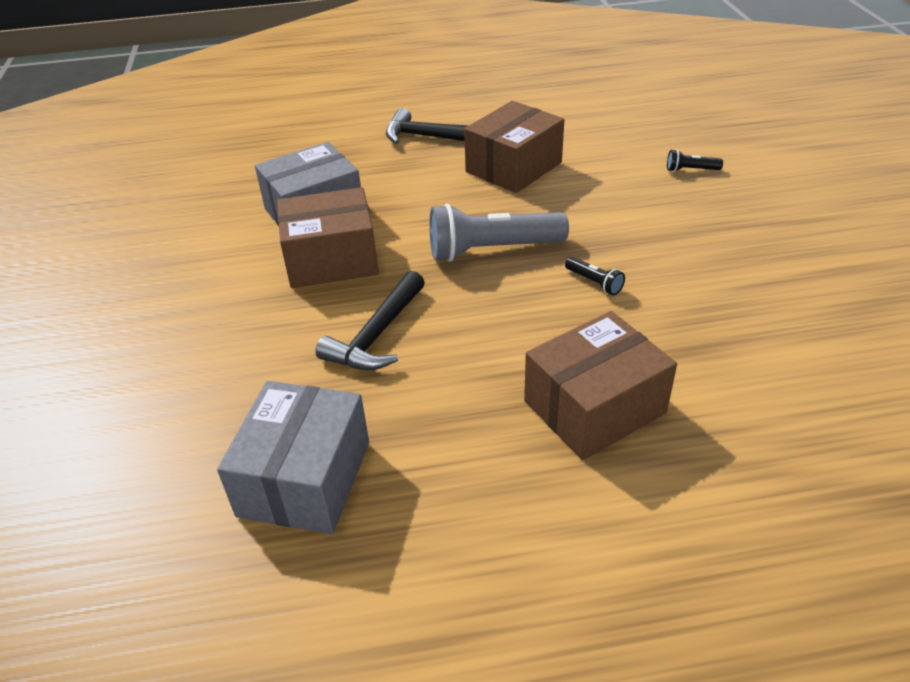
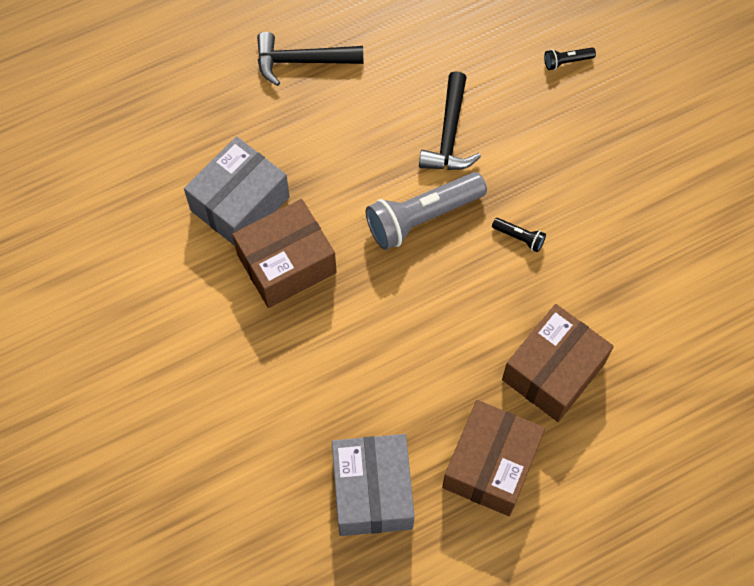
camera: 20 degrees left, 25 degrees up
black hammer [316,271,425,370] -> black hammer moved to [419,71,481,170]
brown box [464,101,564,193] -> brown box moved to [442,400,545,516]

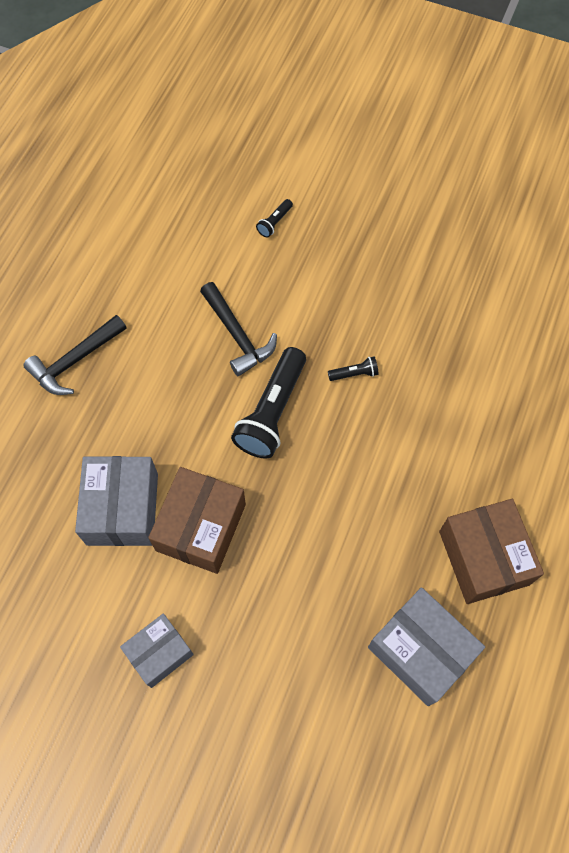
camera: 40 degrees left, 0 degrees up
grey flashlight [366,172,487,250] -> black flashlight [231,347,306,459]
brown box [502,304,614,422] -> none
none -> grey box [120,613,194,688]

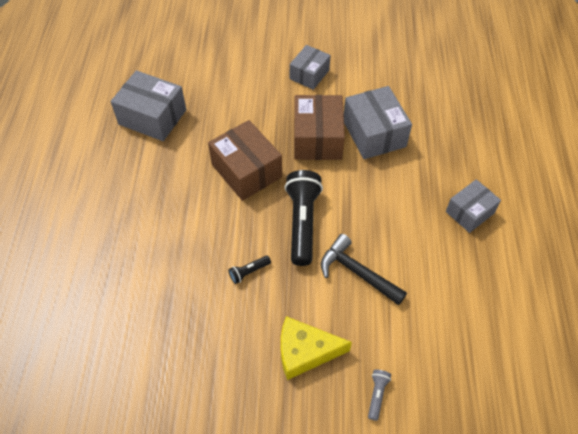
camera: 160 degrees right, 10 degrees down
black hammer [23,315,127,395] -> grey box [446,179,501,233]
black flashlight [256,199,293,238] -> grey flashlight [368,369,391,421]
brown box [439,499,544,604] -> brown box moved to [208,120,282,201]
none -> yellow cheese [281,316,352,380]

